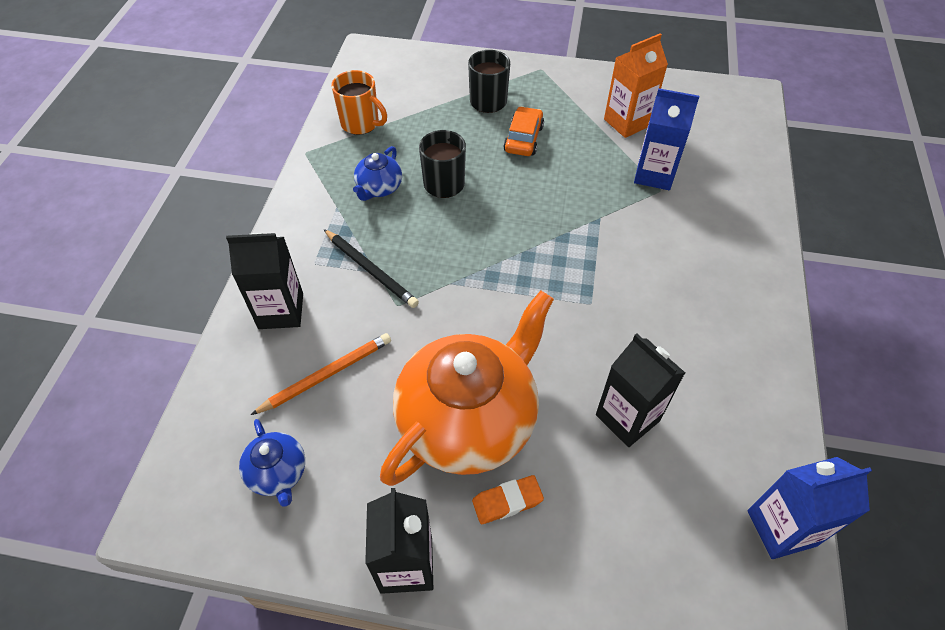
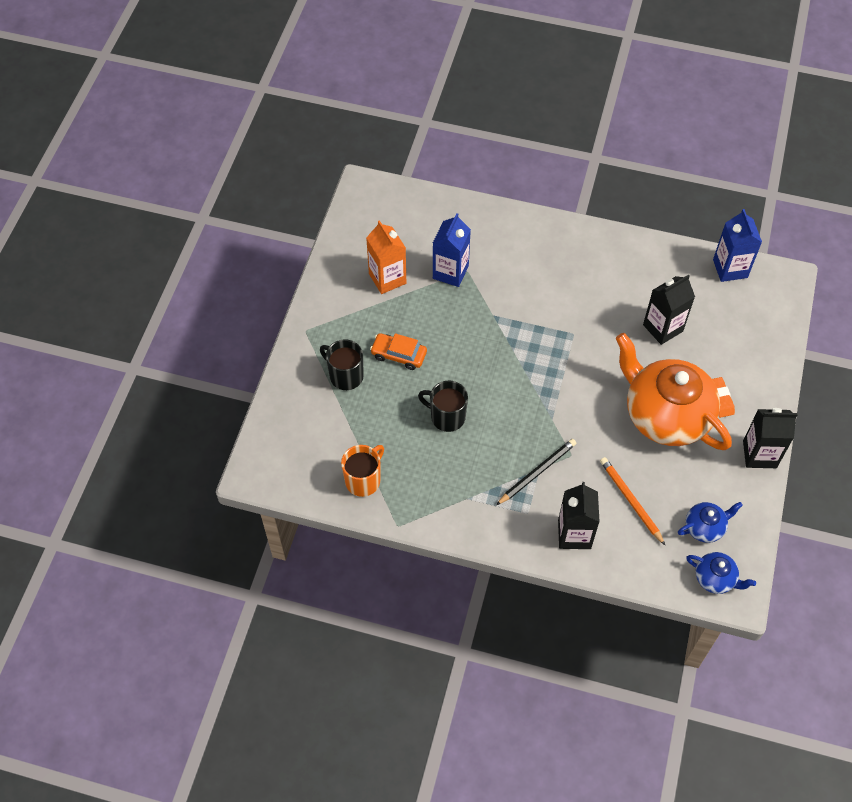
camera: 85 degrees left, 5 degrees up
blue teapot [353,146,402,201] -> blue teapot moved to [686,552,756,594]

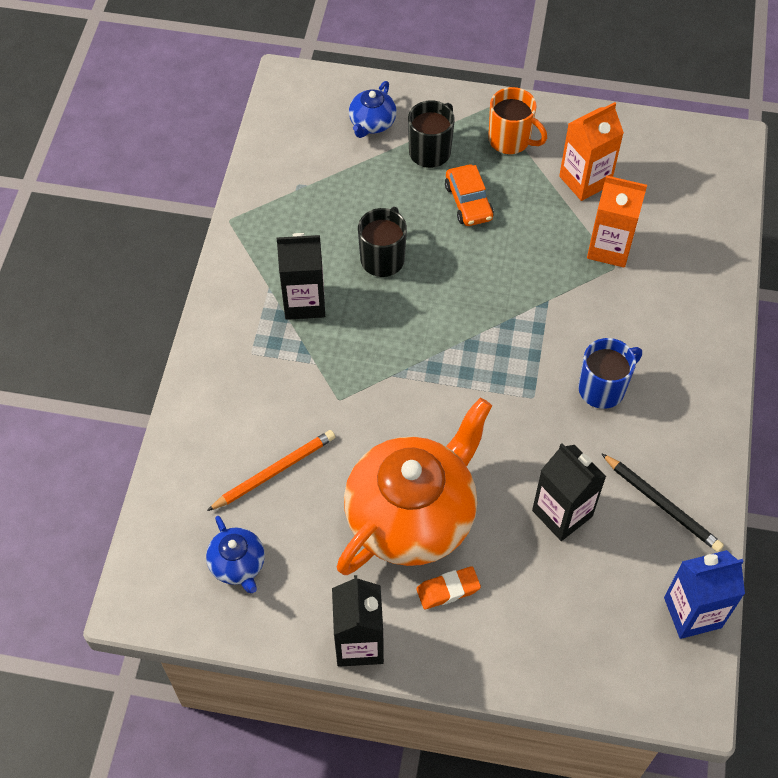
camera: 85 degrees right, 0 degrees up
orange mug [341,445,384,497] -> orange mug moved to [488,87,547,154]
orange car [370,333,427,370] -> orange car turned 150 degrees clockwise [445,164,494,226]
blue carton [433,213,471,287] -> orange carton [587,175,647,268]
black pencil [496,439,576,505] -> black pencil moved to [601,453,724,552]
black carton [558,482,600,549] -> black carton moved to [277,233,325,320]
blue teapot [686,552,756,594] -> blue teapot moved to [349,81,397,138]
none -> blue mug [578,338,642,409]

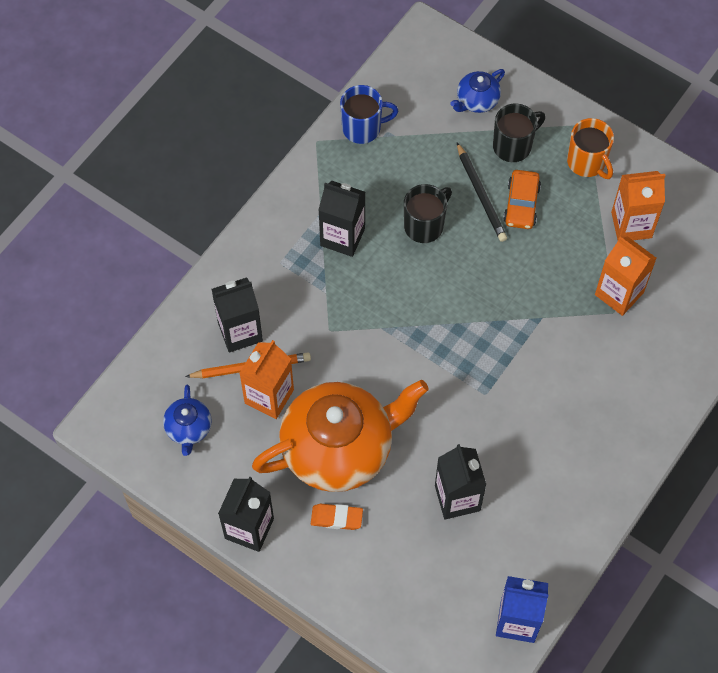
camera: 25 degrees right, 5 degrees up
blue mug [578,338,642,409] -> blue mug moved to [340,85,398,144]
black pencil [601,453,724,552] -> black pencil moved to [457,142,507,242]
none -> black carton [211,278,263,352]
none -> orange carton [239,340,294,419]

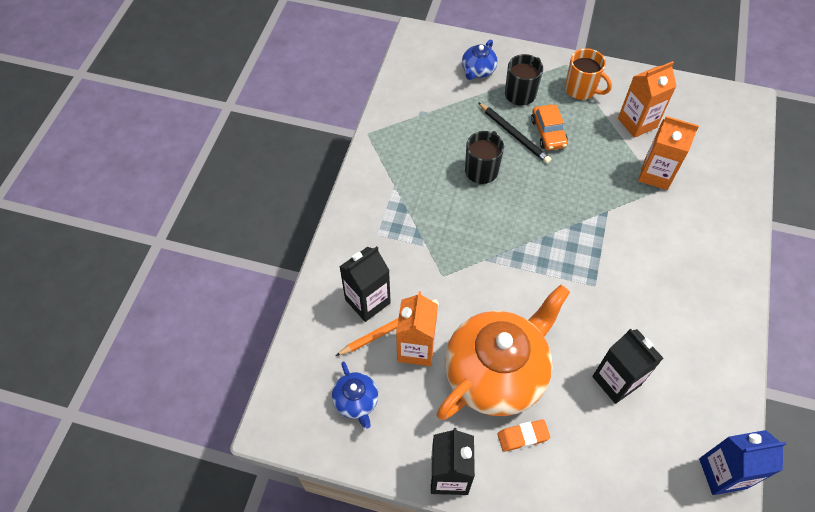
camera: 20 degrees left, 5 degrees down
black carton [318,181,365,257] -> none
blue mug [340,85,398,144] -> none

